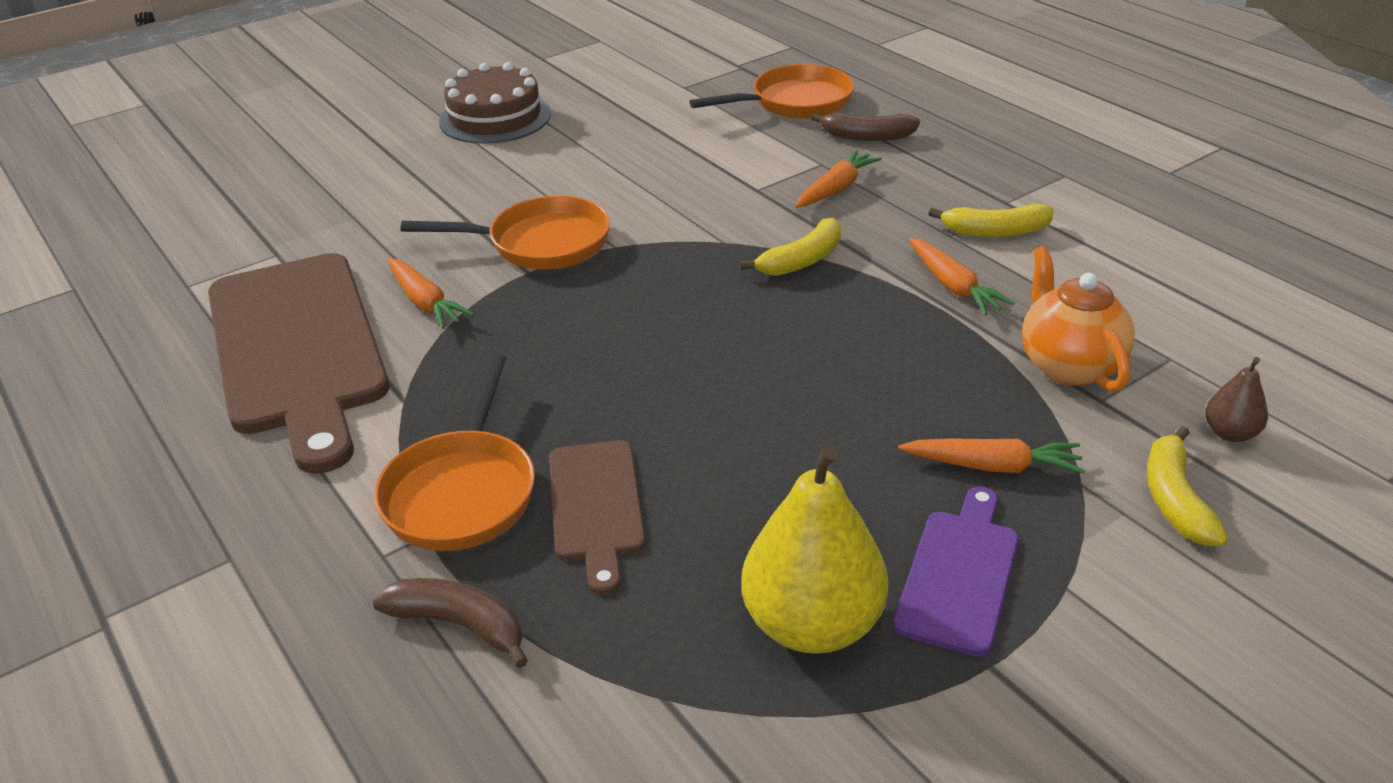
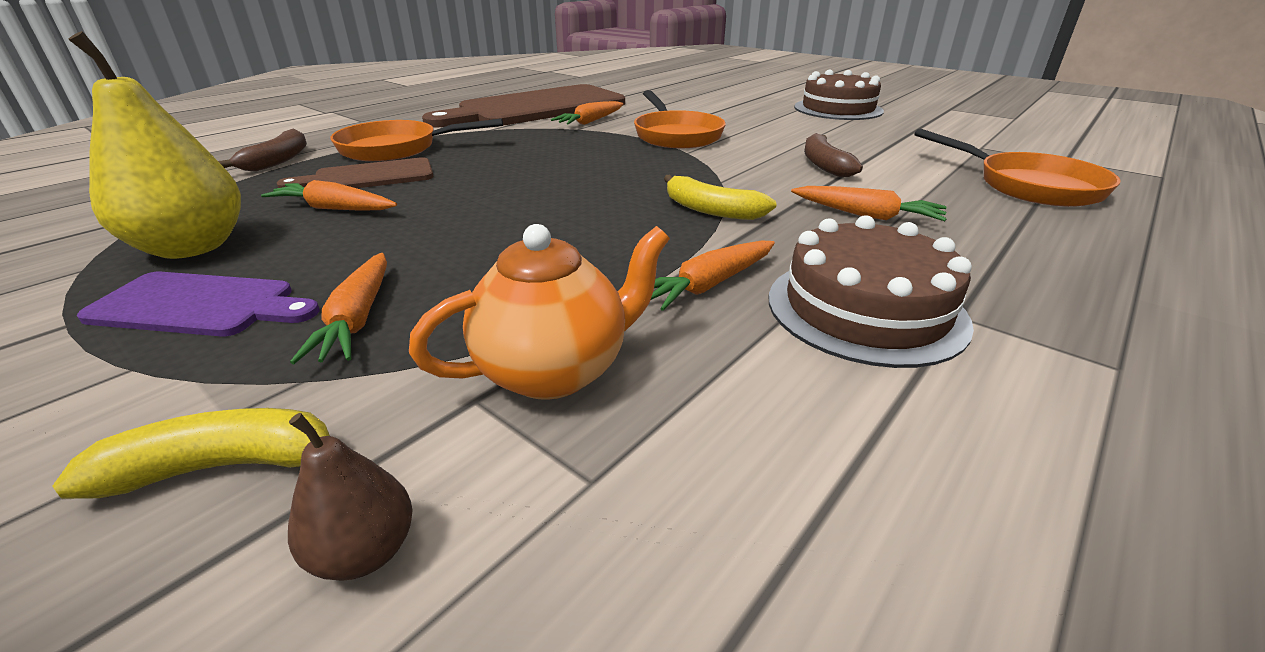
camera: 75 degrees right, 5 degrees down
brown banana [811,113,920,141] -> brown banana moved to [804,133,863,177]
yellow banana [928,204,1054,237] -> brown cake [769,215,974,368]
none -> orange carrot [261,180,397,211]

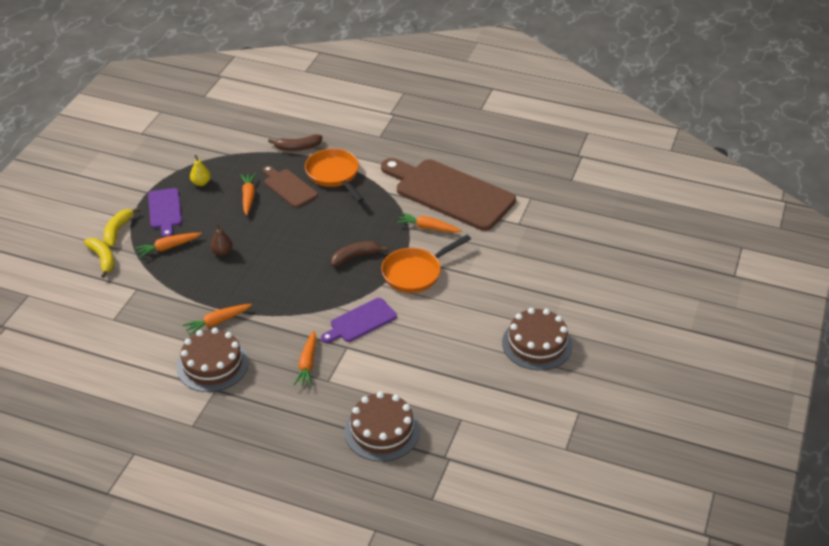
camera: 70 degrees right, 10 degrees up
yellow pear [68,31,241,259] -> yellow pear [190,155,211,186], size x0.47
brown pear [288,413,412,581] -> brown pear moved to [210,223,233,256]
orange teapot [409,224,670,400] -> none
orange carrot [651,240,775,311] -> orange carrot turned 60 degrees counterclockwise [183,304,252,336]
yellow banana [664,175,777,220] -> yellow banana moved to [103,207,139,246]
brown banana [804,133,863,177] -> brown banana moved to [331,241,388,267]
orange pan [914,128,1121,207] -> brown cake [345,392,420,462]
none -> purple cutting board [321,298,397,343]

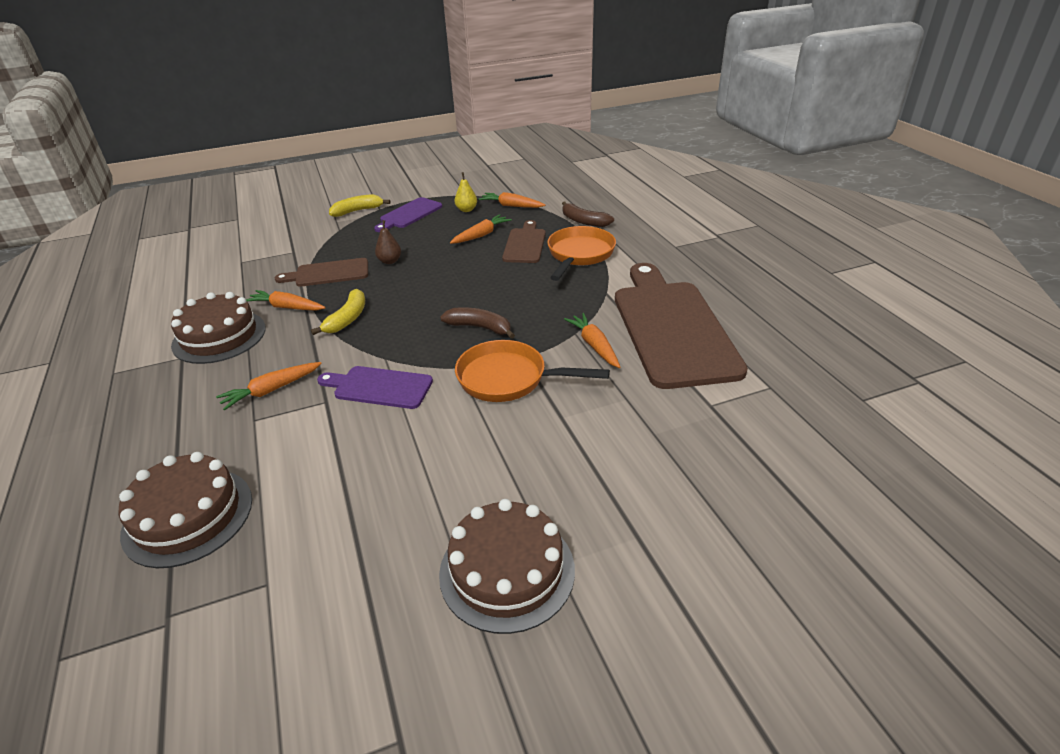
camera: 50 degrees right, 5 degrees down
yellow banana [84,238,114,278] -> yellow banana moved to [311,289,365,335]
orange carrot [135,233,202,258] -> orange carrot moved to [479,192,545,208]
none -> brown cutting board [275,258,368,287]

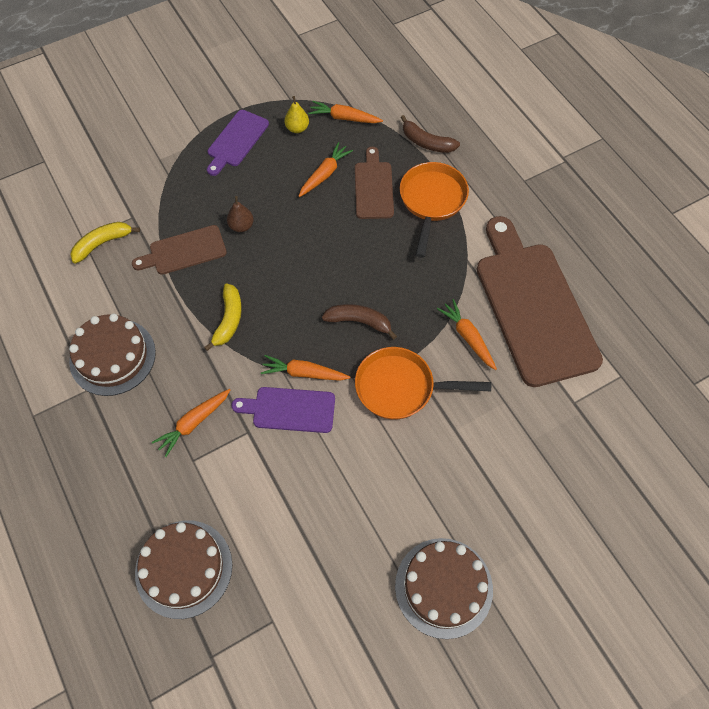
camera: 10 degrees left, 25 degrees up
orange carrot [246,290,326,311] -> orange carrot moved to [261,355,351,381]
yellow banana [329,194,390,217] -> yellow banana moved to [70,222,140,263]

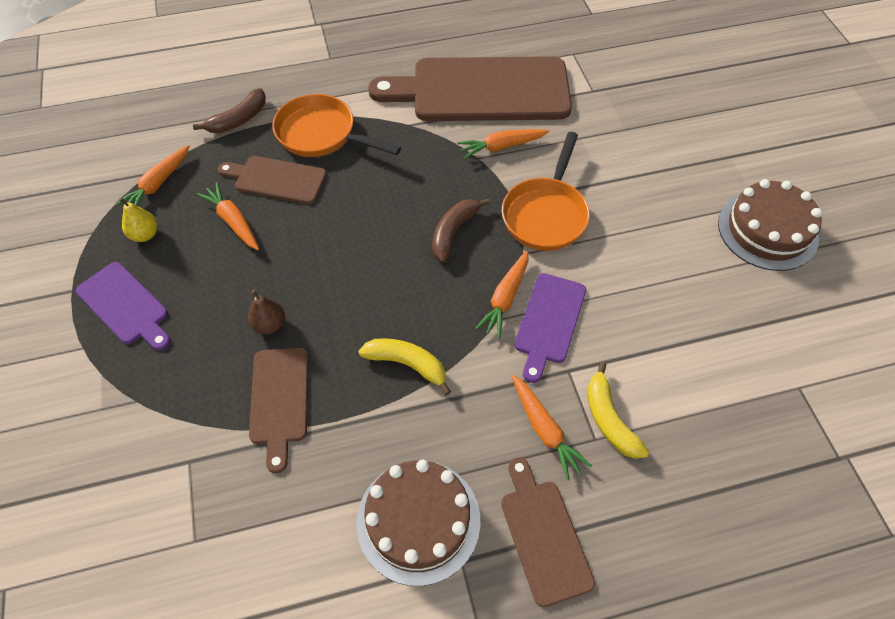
camera: 75 degrees left, 5 degrees down
yellow banana [70,222,140,263] -> yellow banana moved to [587,362,649,459]
brown cake [135,520,232,619] -> none
none -> brown cutting board [501,457,595,607]

